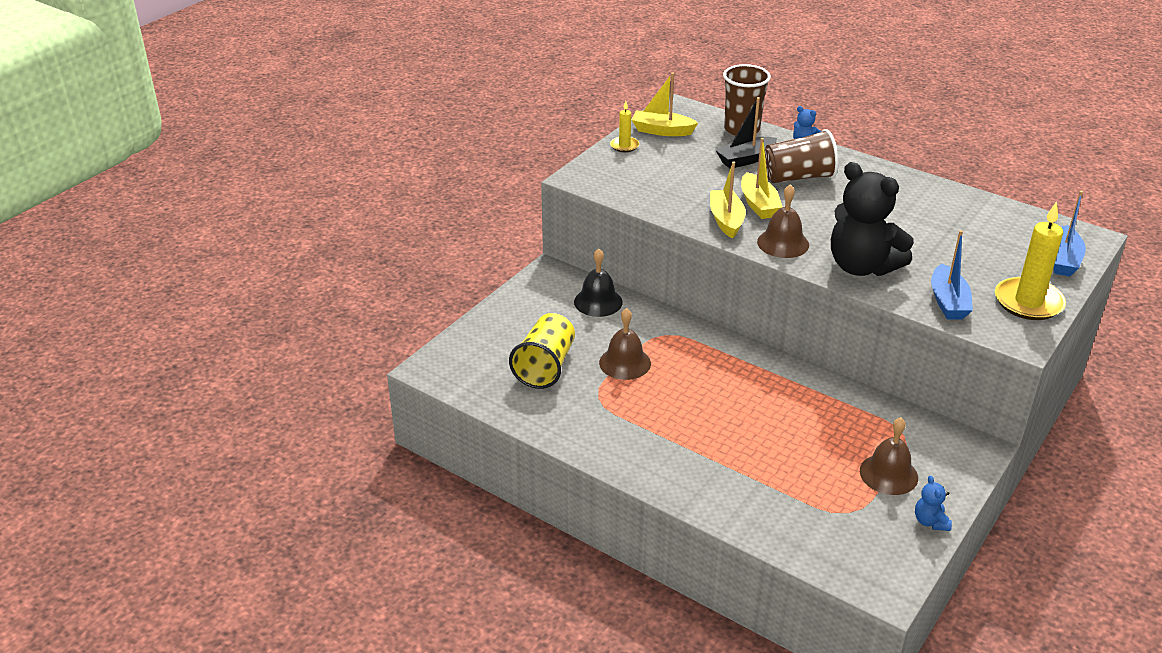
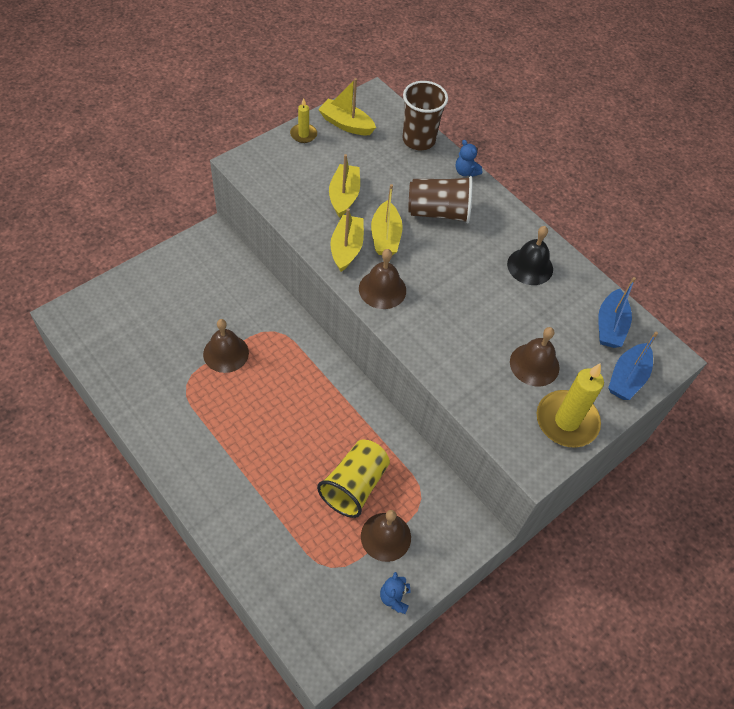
camera: 10 degrees right, 20 degrees up
yellow cup [509,313,575,389] -> yellow cup moved to [317,439,390,518]
black bell [574,249,623,317] -> black bell moved to [507,226,553,285]
black boat [716,97,777,168] -> none
black teddy bear [831,162,914,276] -> none
blue boat [931,230,973,320] -> blue boat moved to [598,277,636,348]
none -> yellow boat [329,154,360,218]
none -> brown bell [510,327,559,387]

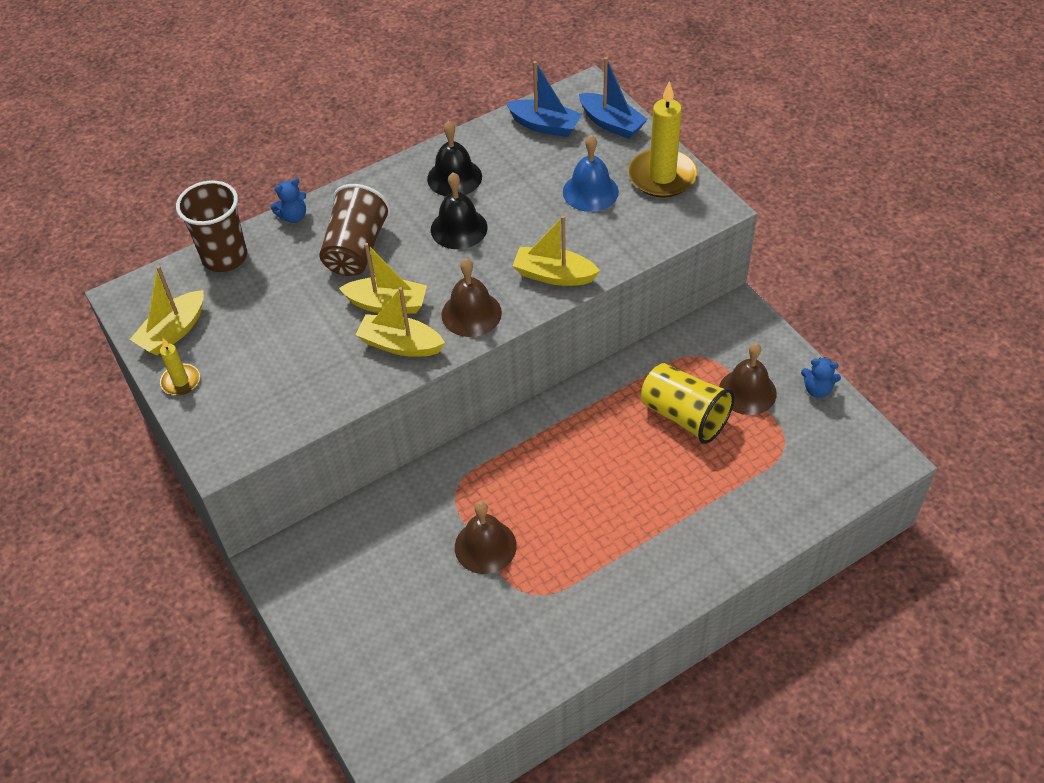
camera: 75 degrees left, 5 degrees down
yellow boat [329,154,360,218] -> yellow boat moved to [513,215,600,286]
brown bell [510,327,559,387] -> blue bell [563,135,619,212]
none -> black bell [431,172,488,249]

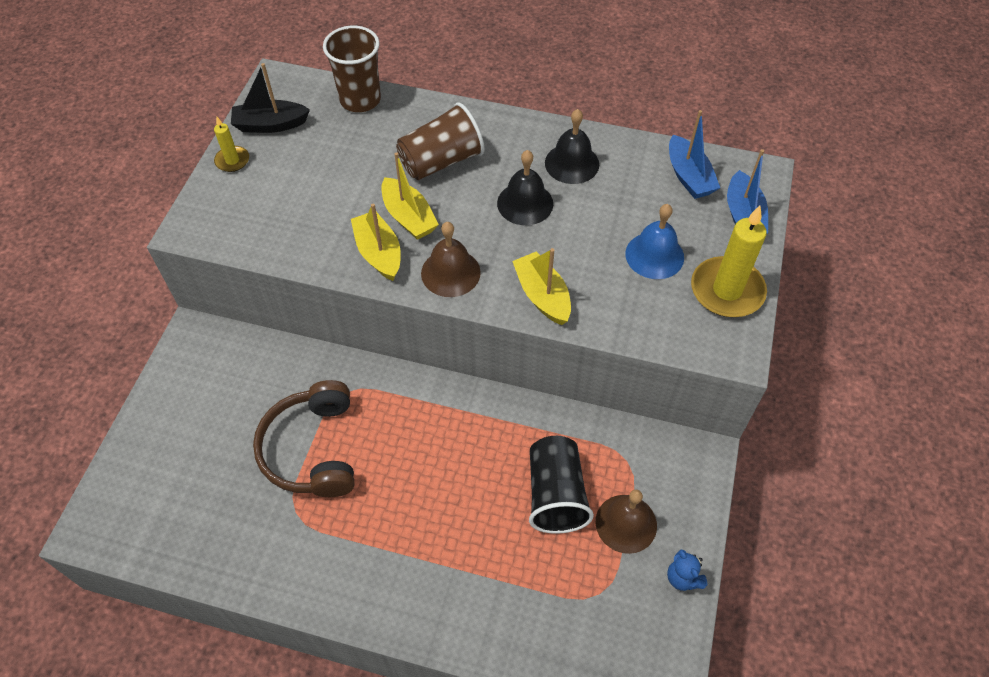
camera: 45 degrees right, 5 degrees up
yellow boat [130,266,204,356] -> black boat [231,63,310,133]
blue teddy bear [270,178,306,223] -> none
brown bell [455,501,517,574] -> brown headphones [253,380,354,497]
yellow cup [641,363,735,444] -> black cup [529,436,594,534]

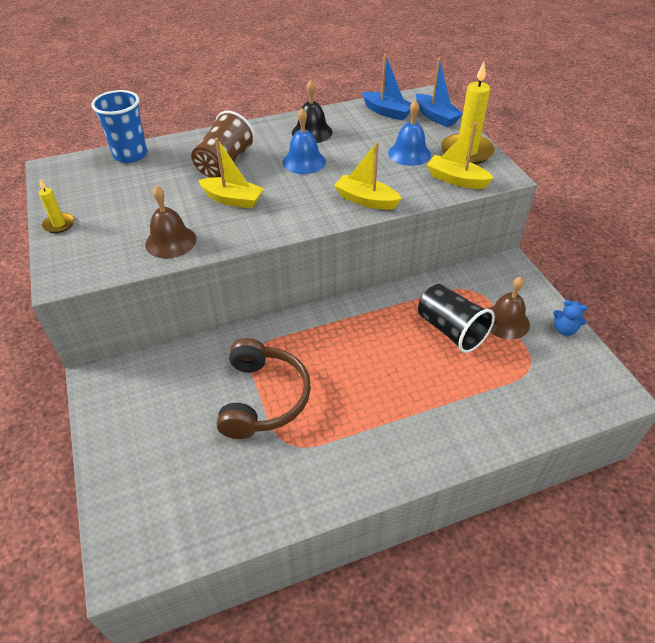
camera: 35 degrees left, 10 degrees down
black boat [231,63,310,133] -> none
brown headphones [253,380,354,497] -> brown headphones turned 135 degrees counterclockwise [217,338,311,439]
brown cup [323,26,381,112] -> blue cup [91,90,147,163]
yellow boat [351,204,401,281] -> yellow boat moved to [427,122,494,189]
brown bell [421,222,481,297] -> brown bell moved to [145,185,196,259]
black bell [497,150,553,225] -> blue bell [283,108,326,174]

